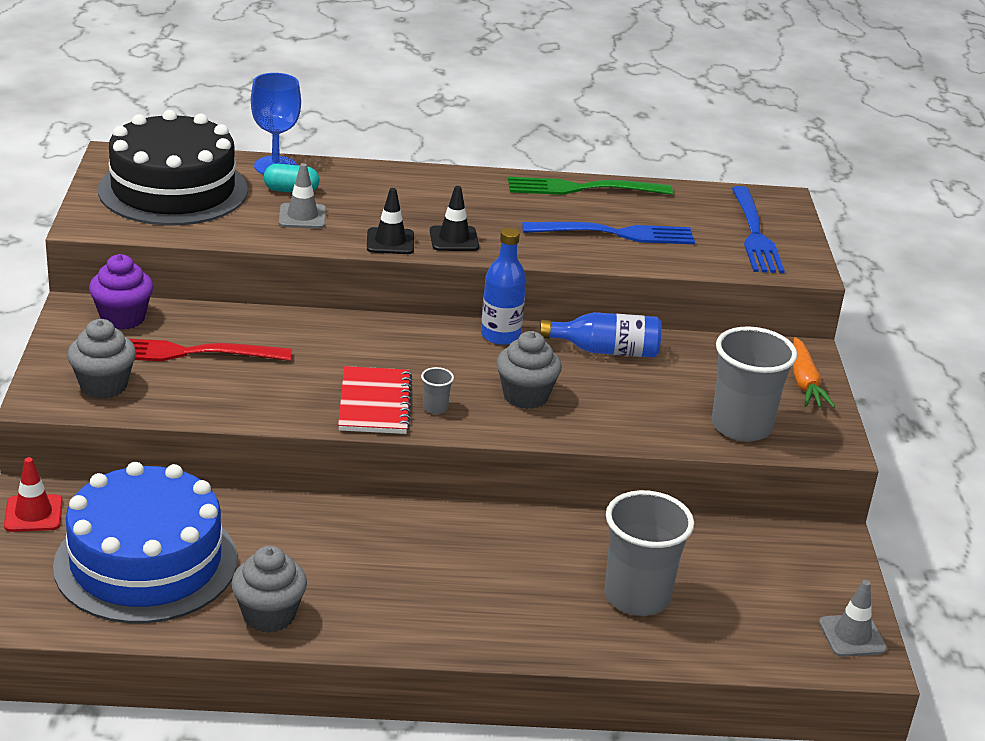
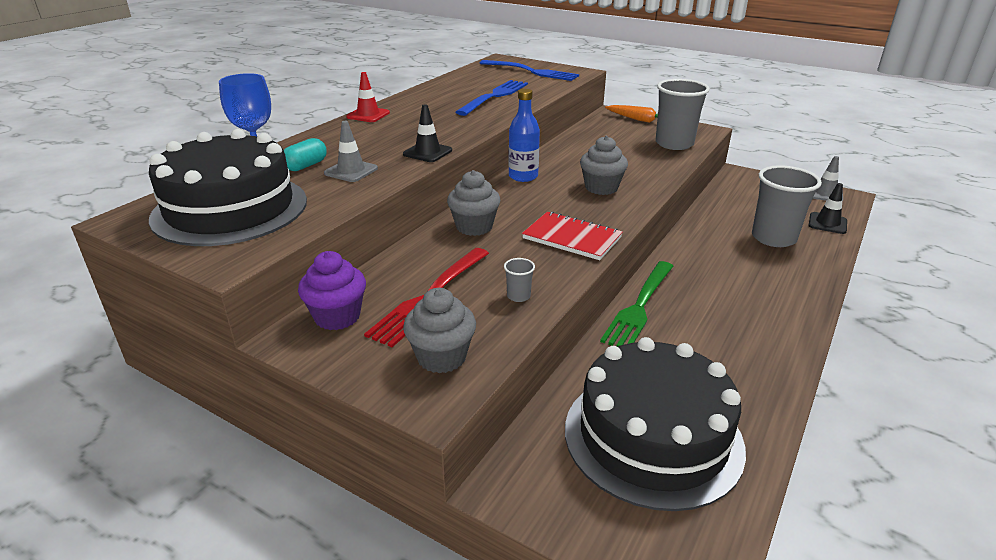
camera: 55 degrees left, 0 degrees up
red traffic cone [4,457,63,532] -> red traffic cone moved to [346,72,390,122]
blue cake [53,462,237,623] -> black cake [565,337,746,511]
grey cupcake [231,546,307,633] -> grey cupcake moved to [447,170,501,236]
grey cup [421,367,454,414] -> grey cup moved to [504,258,535,302]
black traffic cone [430,186,479,251] -> black traffic cone moved to [809,183,847,234]
green fork [508,177,673,195] -> green fork moved to [600,261,673,347]
blue bottle [540,312,662,358] -> none

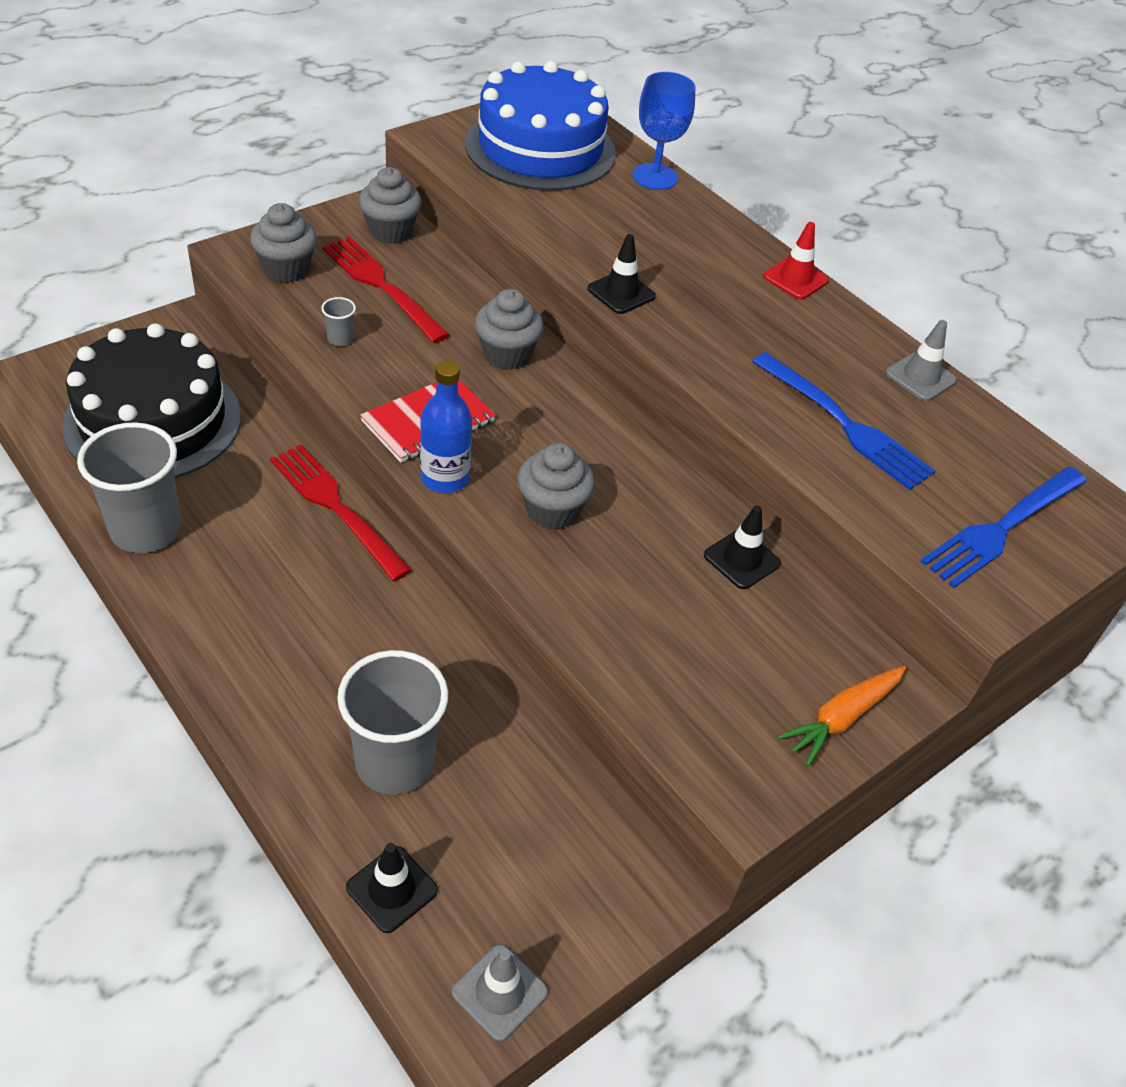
camera: 105 degrees right, 15 degrees up
black cake [149,129,307,246] -> blue cake [465,61,616,191]
turquoise capsule [284,138,327,171] -> none
purple cupcake [298,251,366,330] -> grey cupcake [359,167,422,244]
grey traffic cone [324,121,378,182] -> grey traffic cone moved to [886,320,957,401]
blue bottle [508,89,540,182] -> blue bottle moved to [420,360,472,493]
green fork [600,261,673,347] -> red fork [270,444,412,581]
grey cup [655,79,710,150] -> grey cup moved to [77,422,181,553]
none -> black traffic cone [704,505,781,589]

